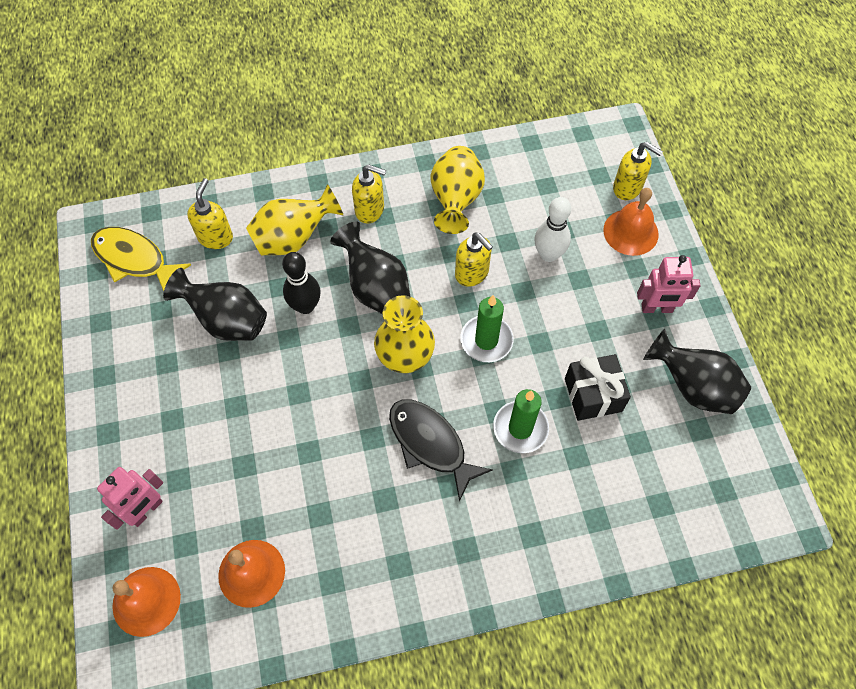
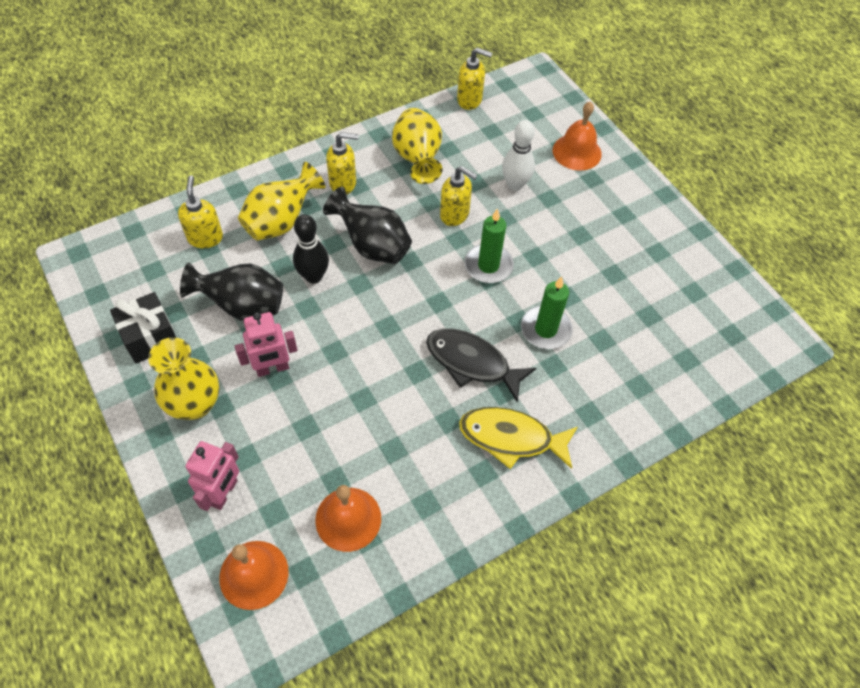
camera: 20 degrees left, 5 degrees down
yellow fish [91,227,191,291] -> yellow fish moved to [459,407,578,469]
yellow vase [374,295,435,373] -> yellow vase moved to [148,337,219,420]
black gift [565,354,631,421] -> black gift moved to [110,292,176,363]
yellow soap dispenser [613,142,663,200] -> yellow soap dispenser moved to [457,48,492,110]
pink robot [637,255,701,313] -> pink robot moved to [235,312,297,377]
black vase [643,329,751,414] -> none

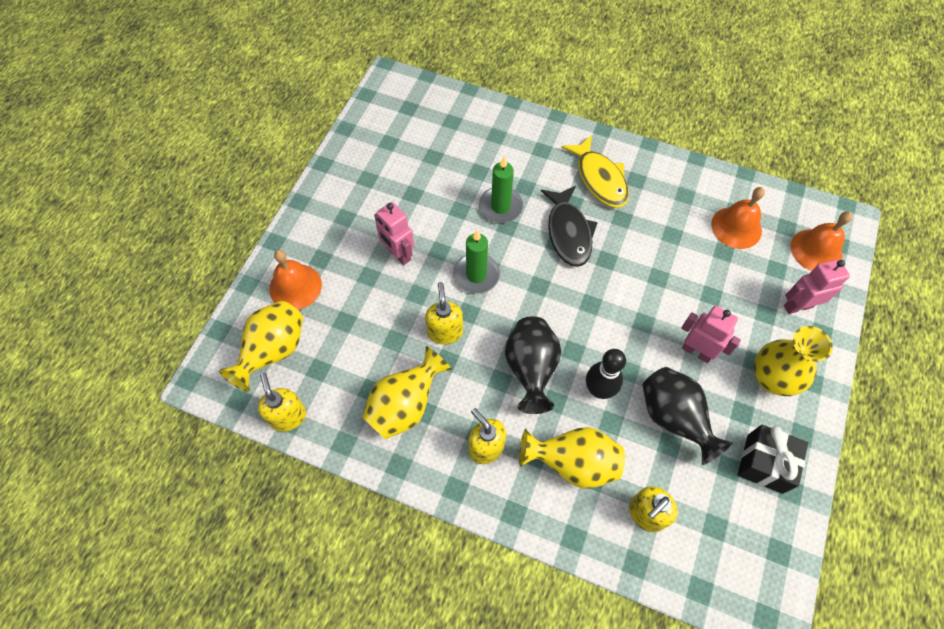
camera: 125 degrees left, 5 degrees up
white bowling pin [502,120,535,191] -> none
none -> yellow vase [219,301,303,392]
none -> pink robot [374,202,414,265]

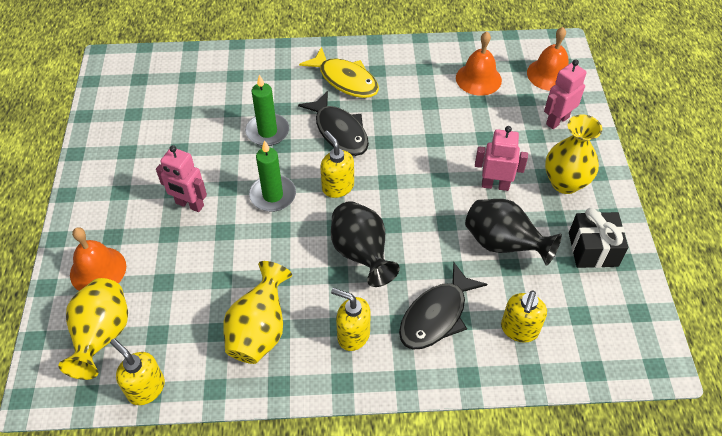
camera: 25 degrees left, 10 degrees down
yellow soap dispenser [425,282,463,345] -> yellow soap dispenser moved to [320,131,354,198]
yellow vase [519,427,625,489] -> black fish [399,262,487,349]
black bowling pin [586,349,626,399] -> none

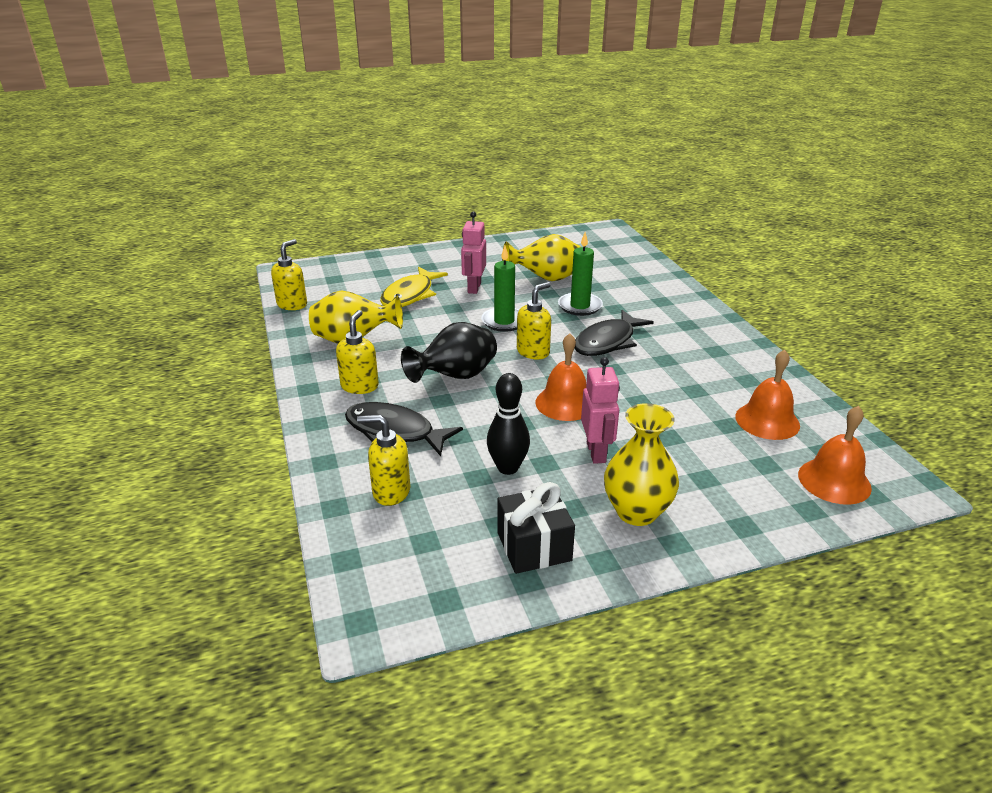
camera: 75 degrees right, 20 degrees down
yellow vase [58,278,128,380] -> yellow vase moved to [502,234,581,281]
orange bell [70,227,126,291] -> orange bell moved to [535,333,586,421]
yellow fish [299,47,379,98] -> yellow fish moved to [380,267,448,307]
black vase [465,199,562,266] -> black bowling pin [487,373,530,475]
pink robot [544,59,587,129] -> none

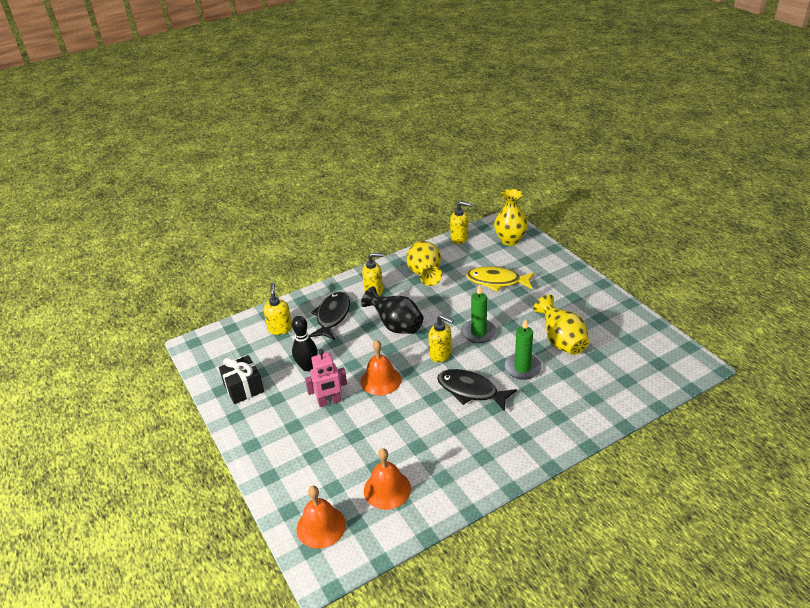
camera: 80 degrees right, 5 degrees up
pink robot [461,211,486,294] -> none
yellow vase [604,403,679,526] -> yellow vase moved to [494,189,528,246]

